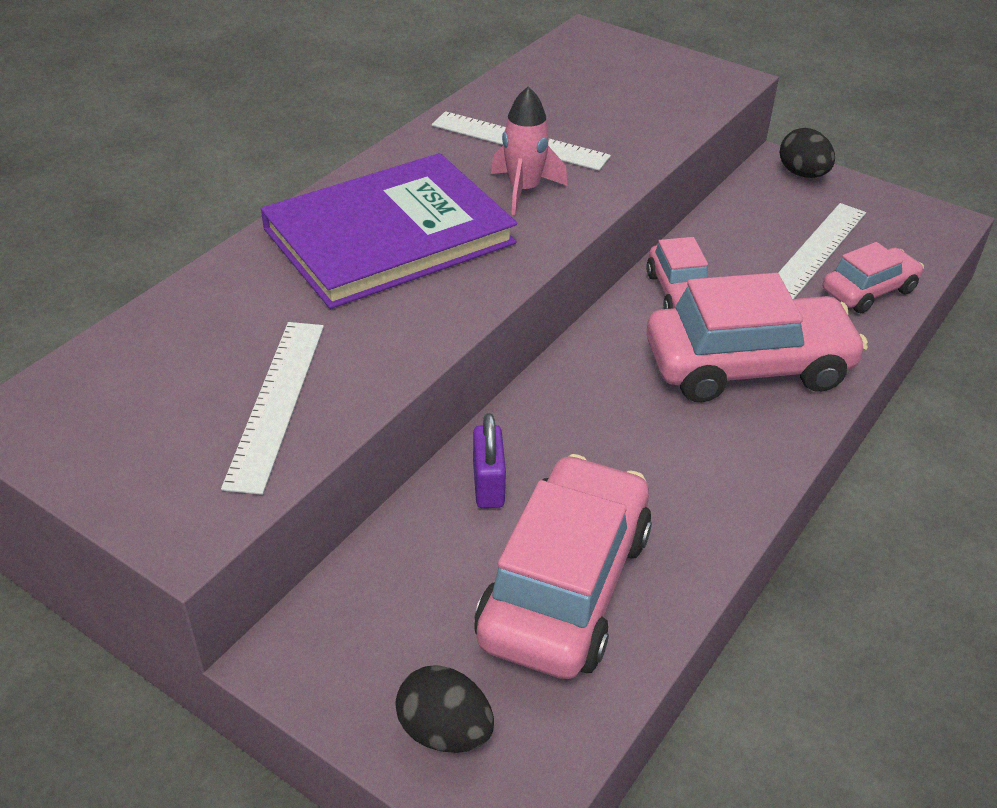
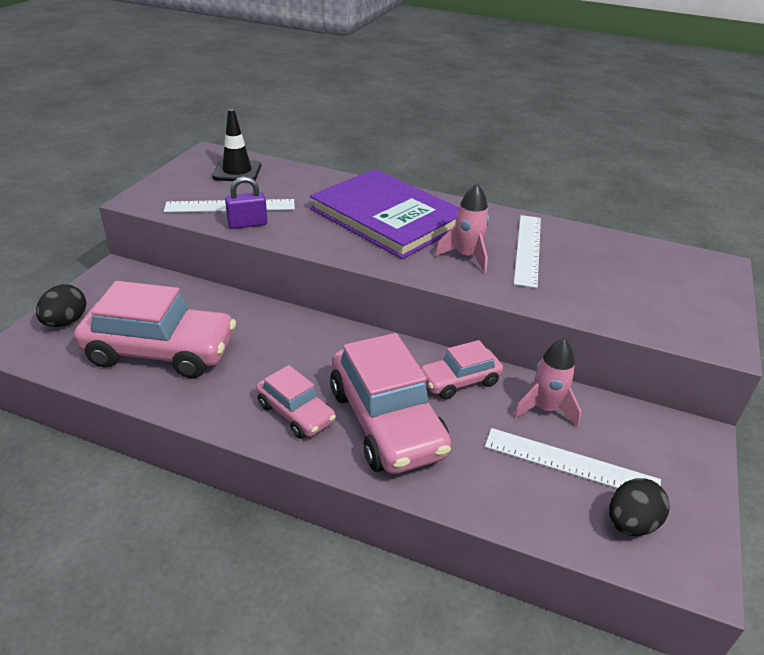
camera: 75 degrees right, 5 degrees down
purple padlock [473,413,506,508] -> purple padlock moved to [225,176,267,229]
black egg [780,128,835,178] -> black egg moved to [609,478,670,536]
pink car [823,242,924,313] -> pink car moved to [256,365,336,439]
none -> black traffic cone [212,109,261,181]
none -> pink rocket [513,339,581,427]

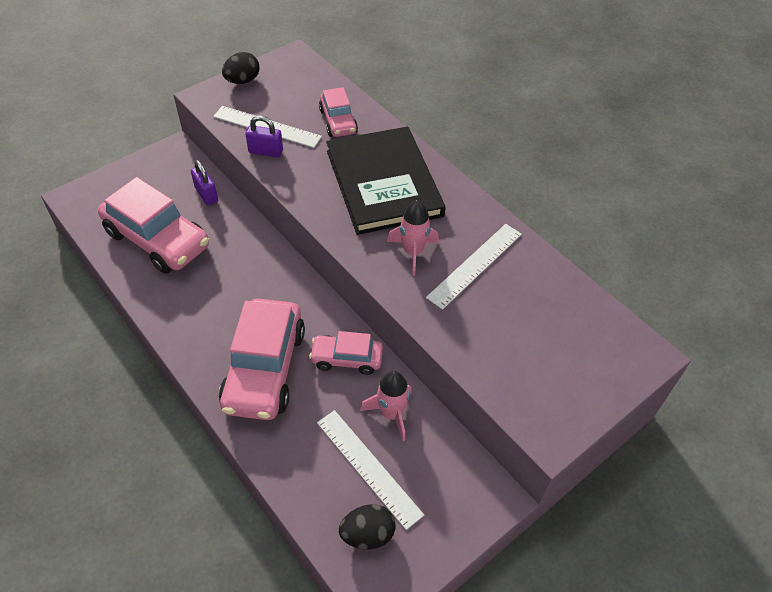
camera: 30 degrees right, 15 degrees up
black egg [36,284,86,327] -> black egg moved to [222,52,260,84]
black traffic cone [212,109,261,181] -> none
pink car [256,365,336,439] -> pink car moved to [319,87,358,137]
purple book [310,169,459,259] -> black book [326,127,446,235]
none -> purple padlock [191,160,218,206]

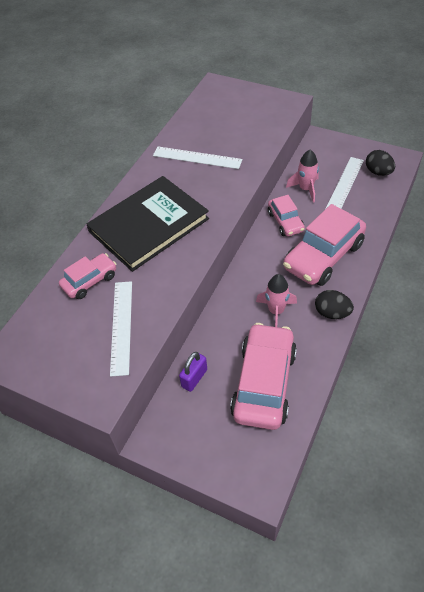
camera: 110 degrees left, 0 degrees up
pink car [219,298,305,420] -> pink car turned 150 degrees clockwise [283,204,366,286]
black egg [222,52,260,84] -> black egg moved to [315,290,354,319]
purple padlock [246,116,283,158] -> none
pink rocket [387,200,439,276] -> pink rocket moved to [256,274,297,327]

